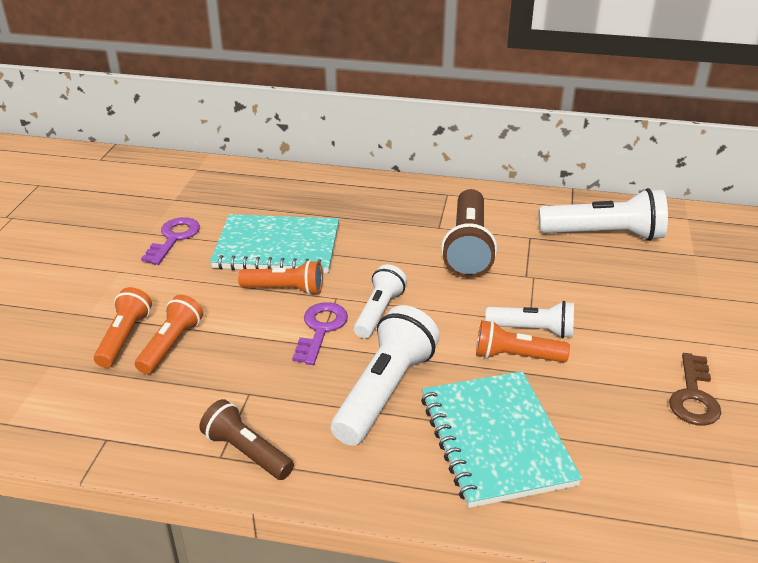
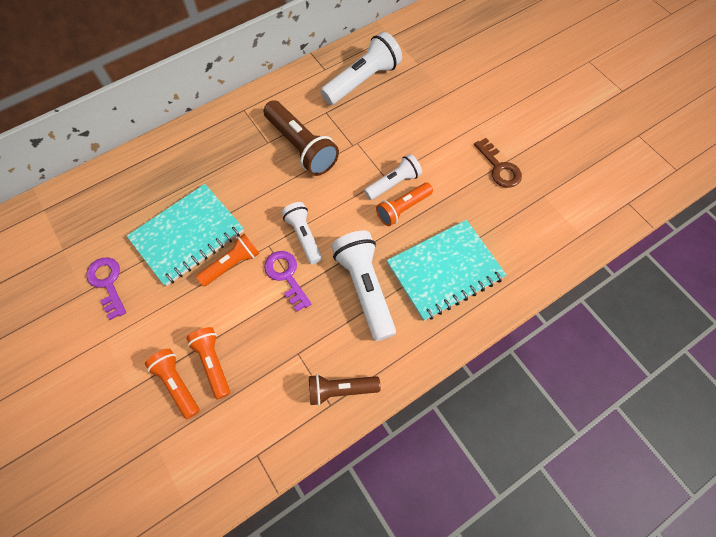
camera: 45 degrees left, 30 degrees up
turquoise notebook [421,371,582,508] -> turquoise notebook turned 60 degrees counterclockwise [387,220,507,321]

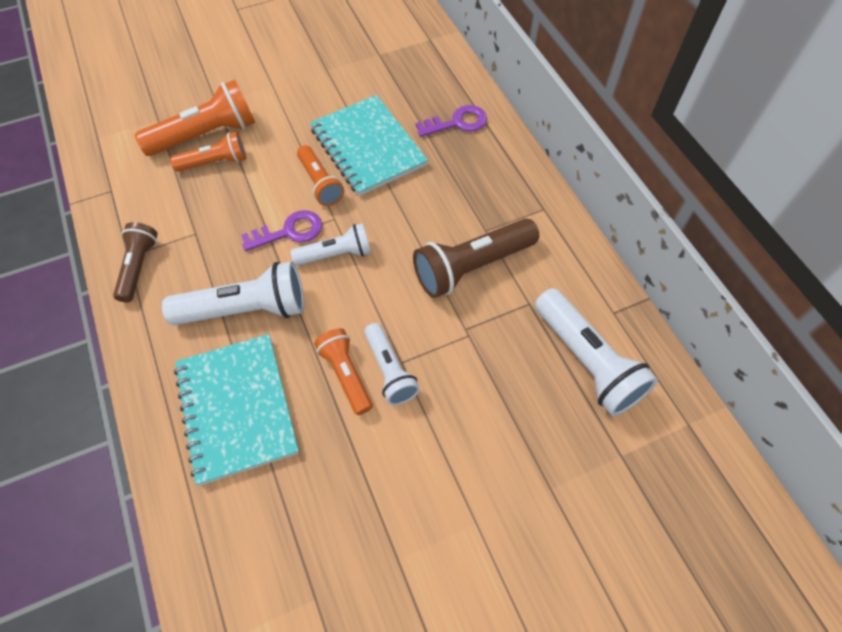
camera: 100 degrees right, 5 degrees down
purple key [86,258,126,320] -> purple key moved to [416,105,487,137]
orange flashlight [145,349,199,419] -> orange flashlight [135,80,255,156], size x1.62
brown key [474,138,522,188] -> none

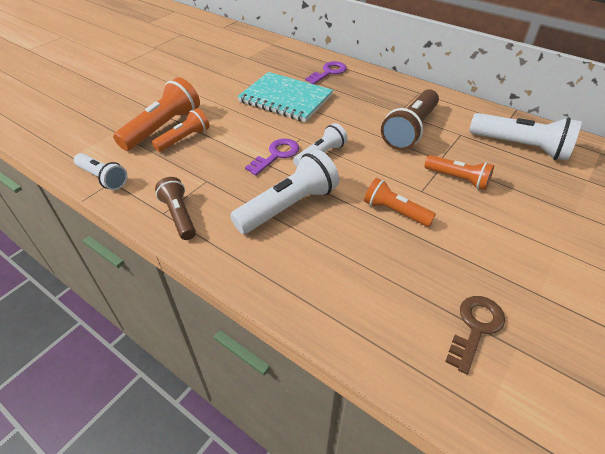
camera: 30 degrees left, 15 degrees down
turquoise notebook [174,334,299,486] -> none
orange flashlight [297,145,344,206] -> orange flashlight moved to [425,155,494,190]
white flashlight [364,323,420,405] -> white flashlight moved to [74,153,128,190]
none -> brown key [445,296,505,374]

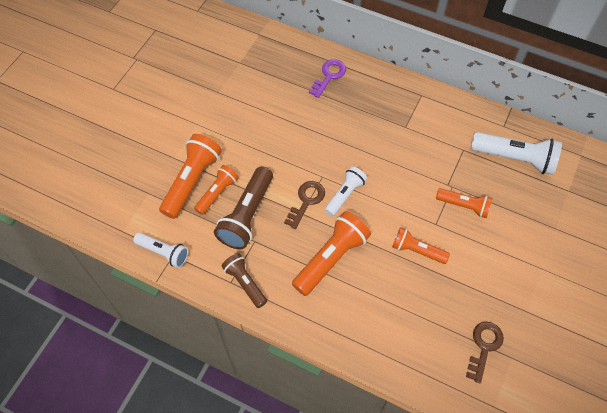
camera: 10 degrees left, 15 degrees up
white flashlight [230,150,339,234] -> orange flashlight [292,211,371,296]
turquoise notebook [237,72,333,122] -> none
purple key [245,139,299,176] -> brown key [284,181,325,229]
brown flashlight [381,89,439,150] -> brown flashlight moved to [214,166,273,249]

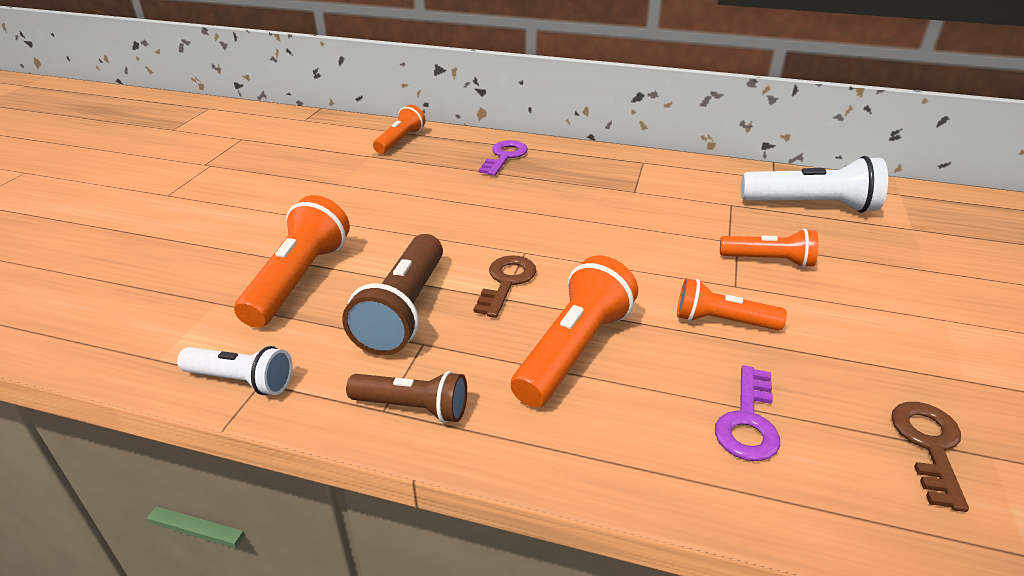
camera: 10 degrees left, 25 degrees down
orange flashlight [194,165,239,215] -> orange flashlight moved to [373,105,426,154]
brown flashlight [221,253,267,308] -> brown flashlight turned 150 degrees clockwise [346,371,467,423]
white flashlight [325,166,367,216] -> none
none -> purple key [715,365,780,461]

